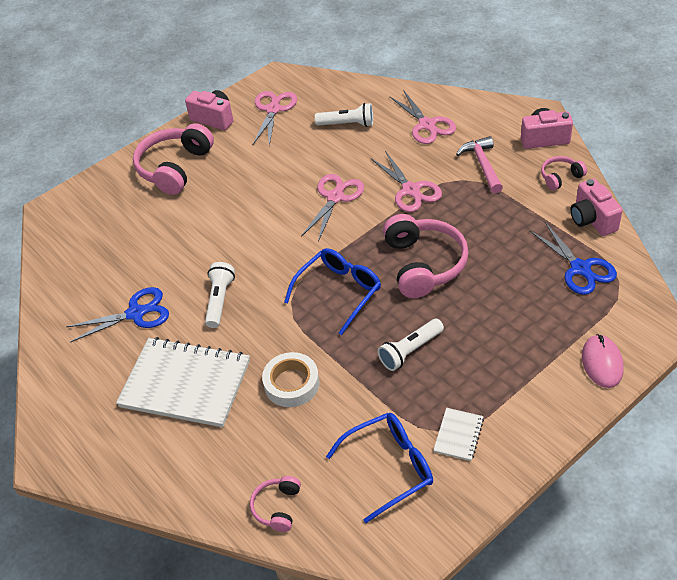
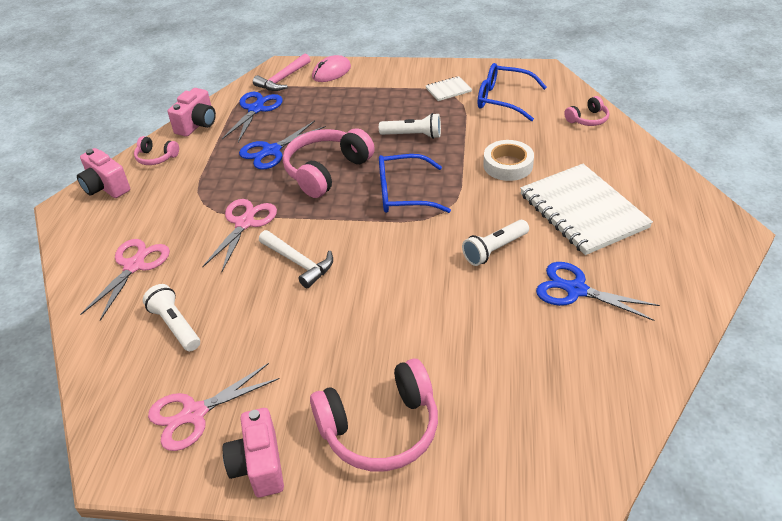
camera: 135 degrees left, 5 degrees down
pink scissors [301,174,364,242] -> white hammer [259,230,333,288]
pink hammer [456,136,503,194] -> pink hammer moved to [253,53,310,91]
none -> blue scissors [239,121,326,170]

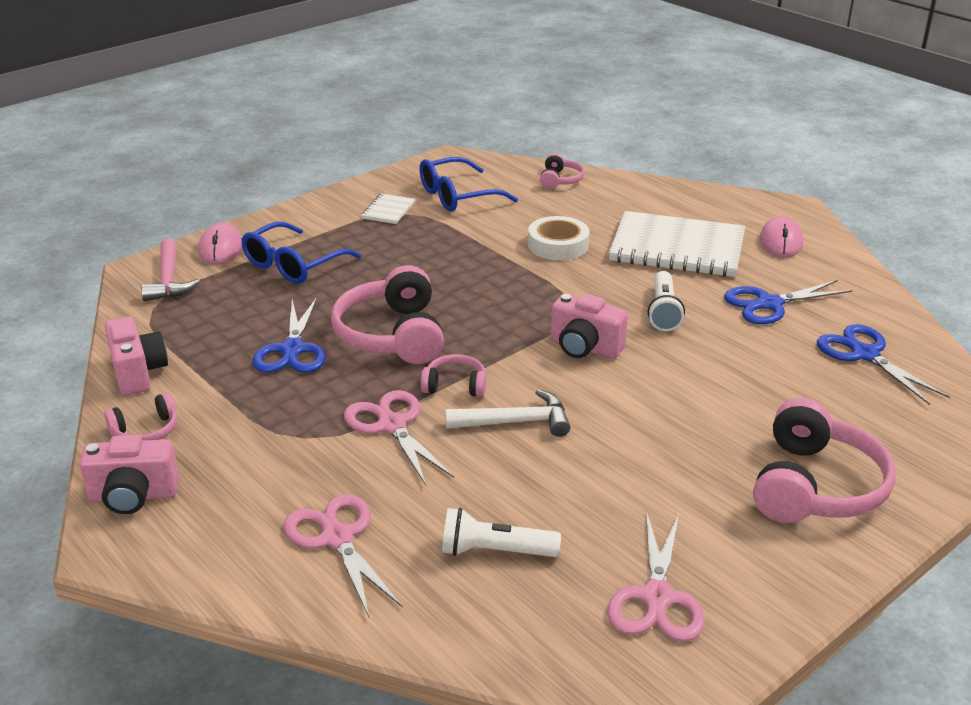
camera: 50 degrees left, 10 degrees down
blue scissors [222,92,283,142] -> blue scissors moved to [817,324,950,405]
pink camera [222,408,284,498] -> pink camera moved to [551,293,628,359]
white flashlight [379,113,441,139] -> none
blue glasses [379,154,451,213] -> blue glasses moved to [241,222,361,284]
none -> pink headphones [421,354,486,397]
none -> pink mouse [760,216,803,257]

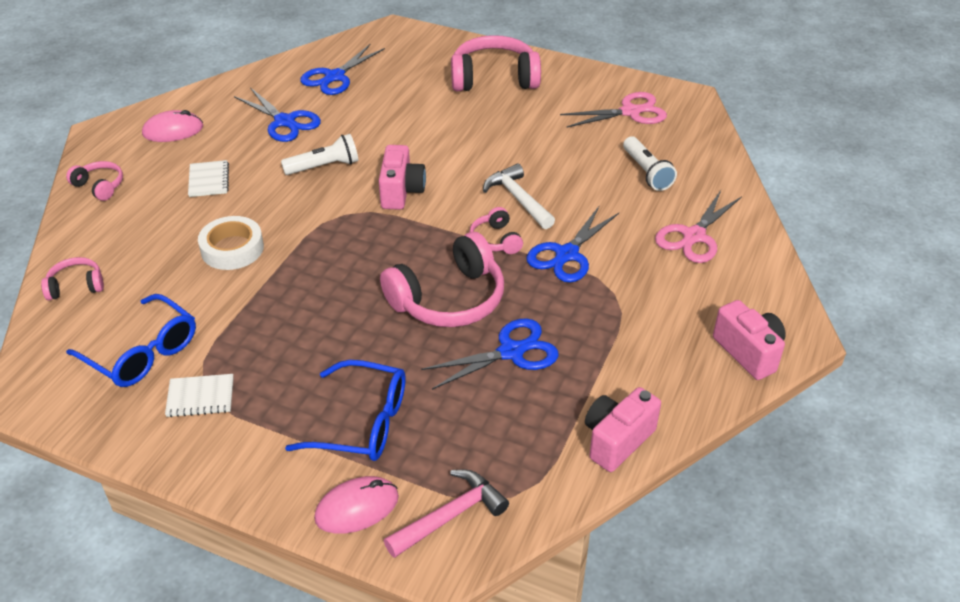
camera: 115 degrees left, 10 degrees up
pink headphones [104,392,177,440] -> pink headphones moved to [66,161,123,201]
pink scissors [344,390,454,485] -> blue scissors [526,206,619,282]
white notebook [609,211,745,277] -> white notebook [188,160,229,197], size x0.44

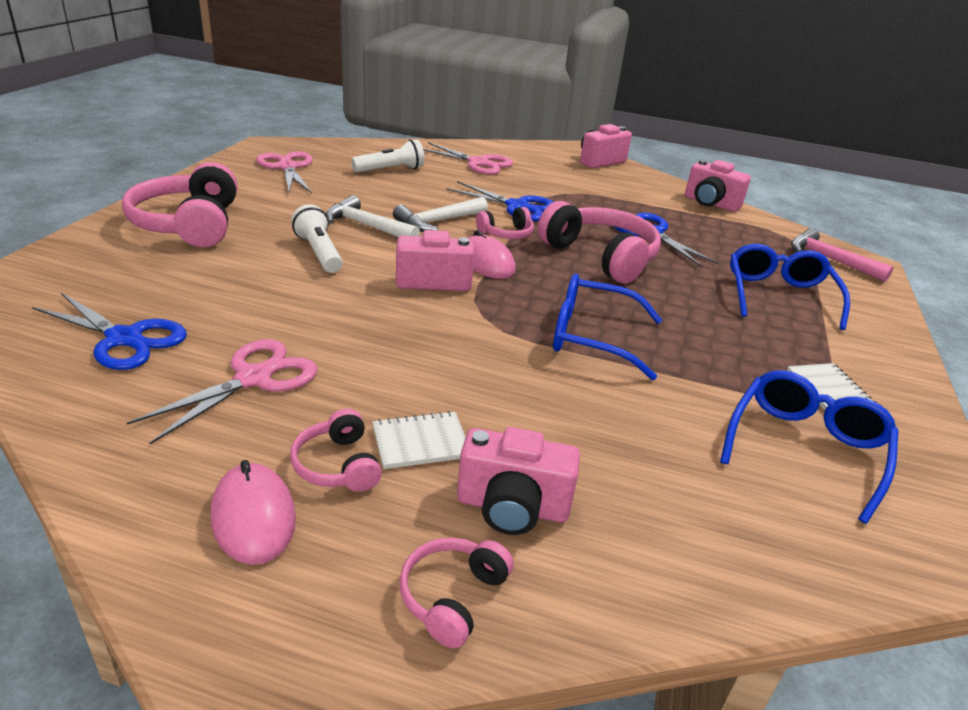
camera: 100 degrees left, 10 degrees down
pink headphones [41,257,104,300] -> pink headphones moved to [290,409,382,492]
white tape [198,216,264,270] -> none
blue scissors [234,88,321,142] -> pink scissors [127,339,318,444]
white flashlight [281,134,359,175] -> white flashlight moved to [291,204,343,273]
pink mouse [314,476,399,534] -> pink mouse moved to [468,230,516,279]
none -> white hammer [326,195,420,237]
none -> pink camera [457,427,580,535]
none -> blue glasses [553,274,662,380]

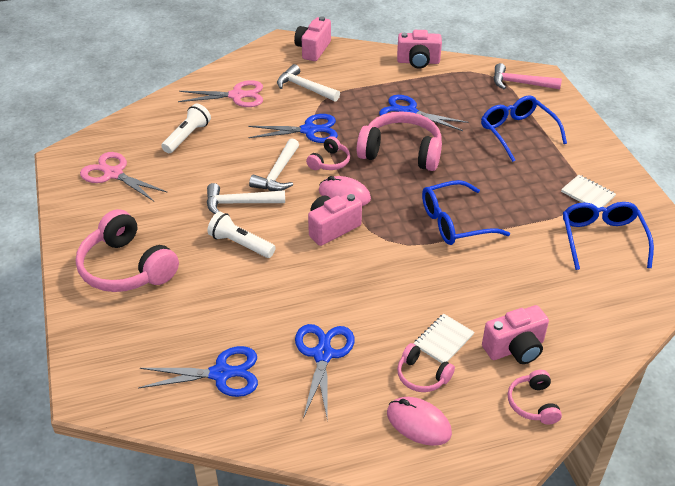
camera: 30 degrees left, 10 degrees up
pink scissors [127,339,318,444] -> blue scissors [295,324,355,419]
none -> white hammer [277,64,340,102]

